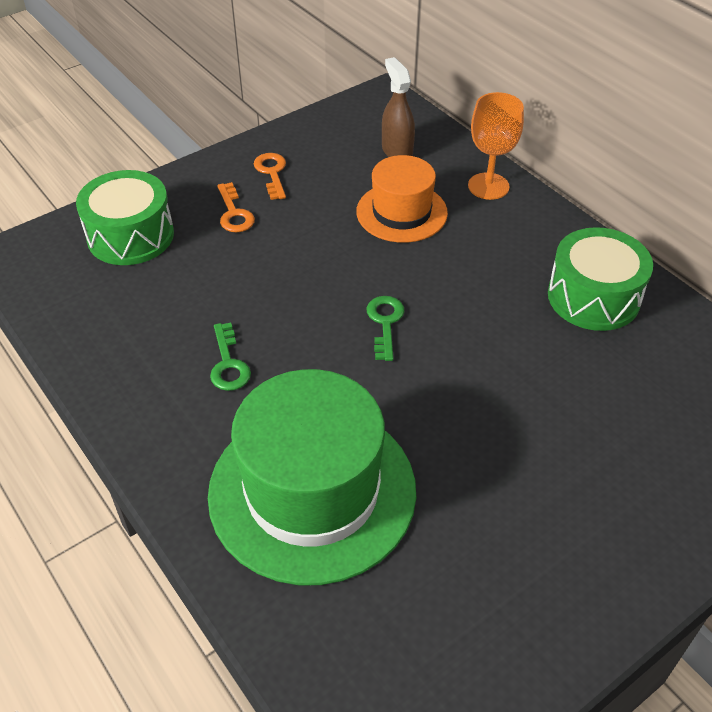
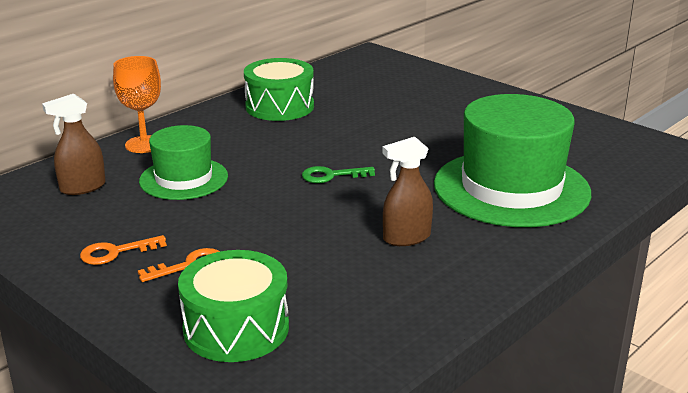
camera: 100 degrees left, 20 degrees down
green key [210,322,251,391] -> brown spray bottle [382,137,433,246]
orange hat [356,155,448,243] -> green hat [139,125,228,200]

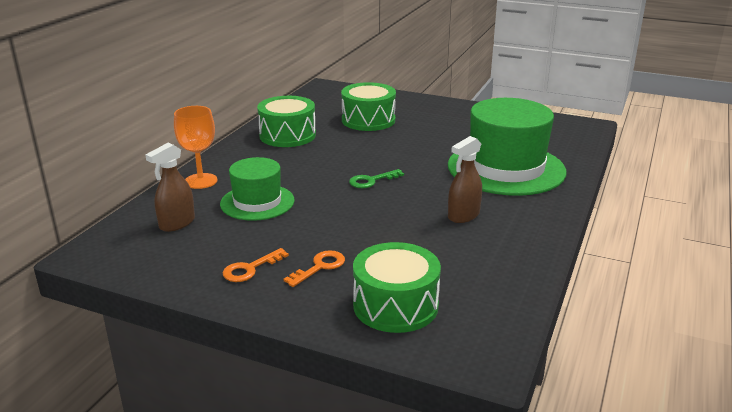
camera: 20 degrees left, 0 degrees up
none -> green drum [341,82,396,131]

